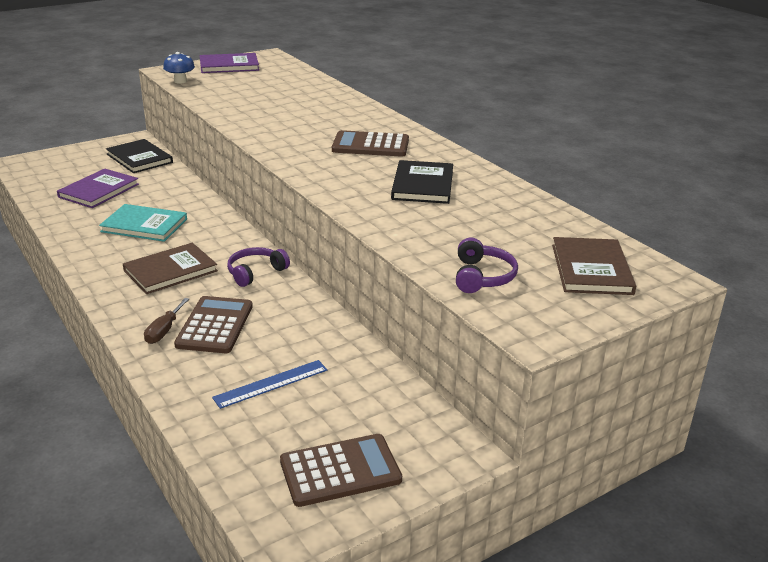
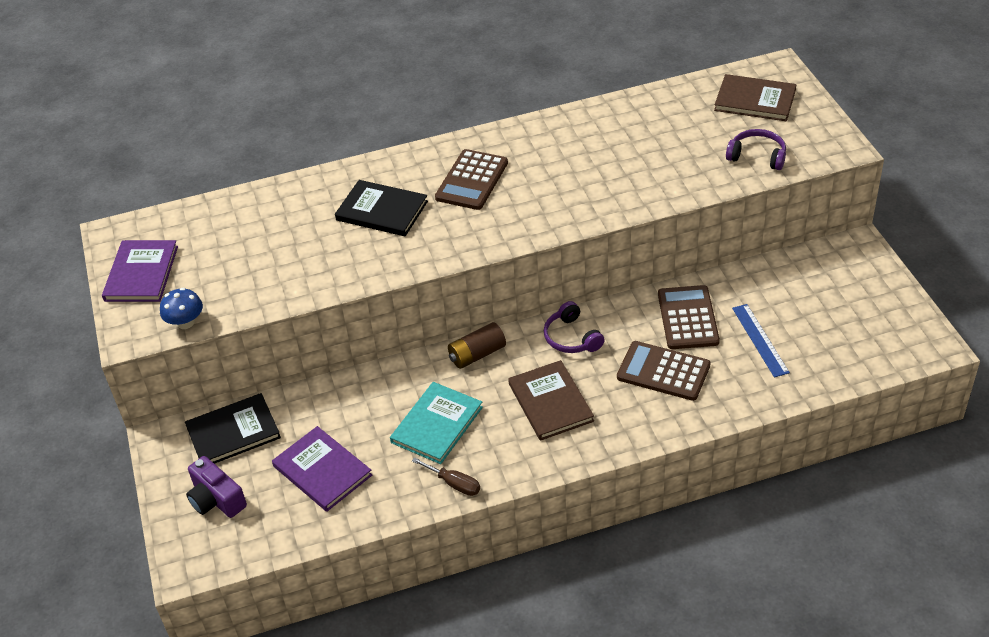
camera: 70 degrees left, 15 degrees up
brown screwdriver [144,298,189,344] -> brown screwdriver moved to [412,457,480,496]
brown calculator [280,434,402,507] -> brown calculator moved to [658,285,720,349]
black book [391,160,453,204] -> black book moved to [335,180,428,236]
none -> purple camera [186,456,247,518]
none -> brown battery [448,322,506,369]

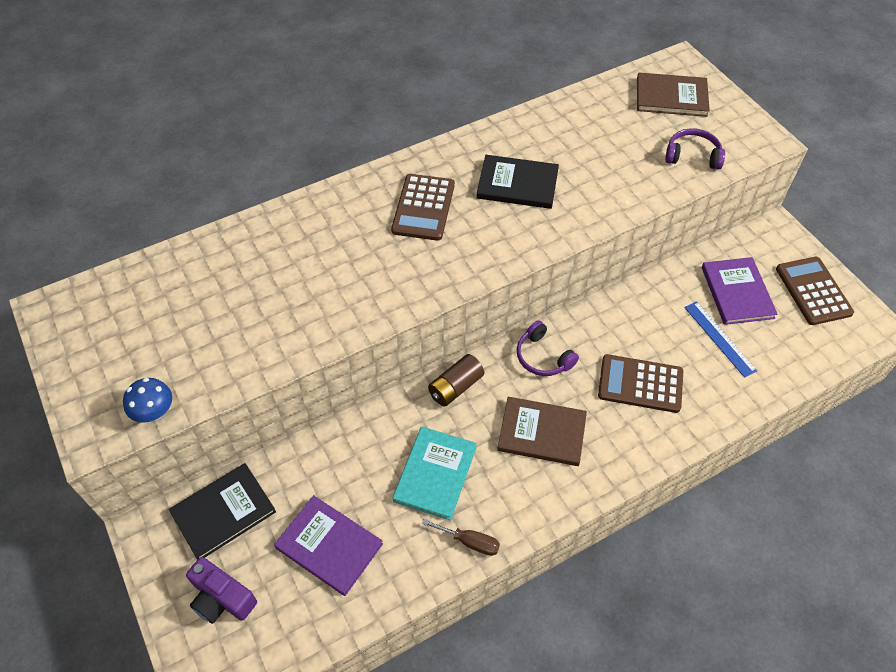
camera: 15 degrees left, 10 degrees up
purple book [102,240,178,302] -> purple book moved to [702,257,778,325]
black book [335,180,428,236] -> black book moved to [476,155,559,209]
brown book [508,360,594,441] -> brown book turned 45 degrees counterclockwise [497,397,587,466]
brown calculator [658,285,720,349] -> brown calculator moved to [776,257,854,325]

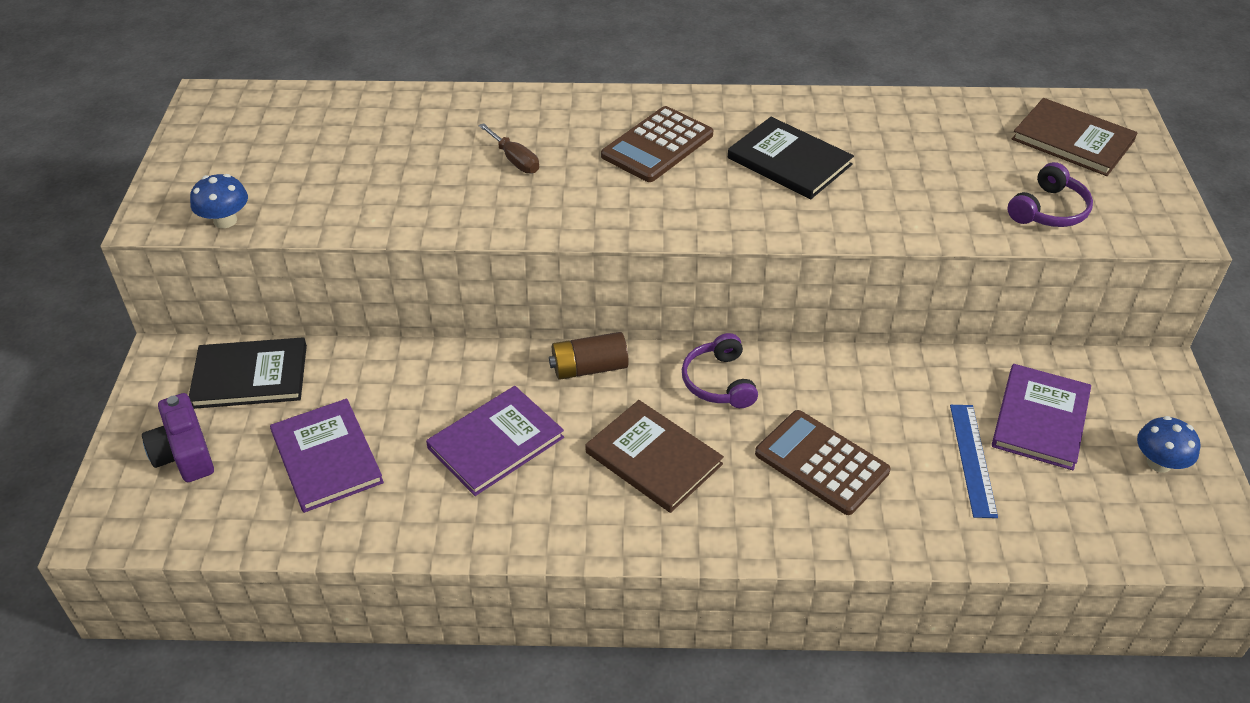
camera: 30 degrees right, 10 degrees down
turquoise book [393,426,477,521] -> purple book [426,386,564,496]
brown screwdriver [422,519,500,556] -> brown screwdriver moved to [479,123,539,174]
purple headphones [665,128,725,170] -> purple headphones turned 90 degrees clockwise [1007,162,1093,227]
brown calculator [776,257,854,325] -> blue mushroom [1137,416,1200,472]

